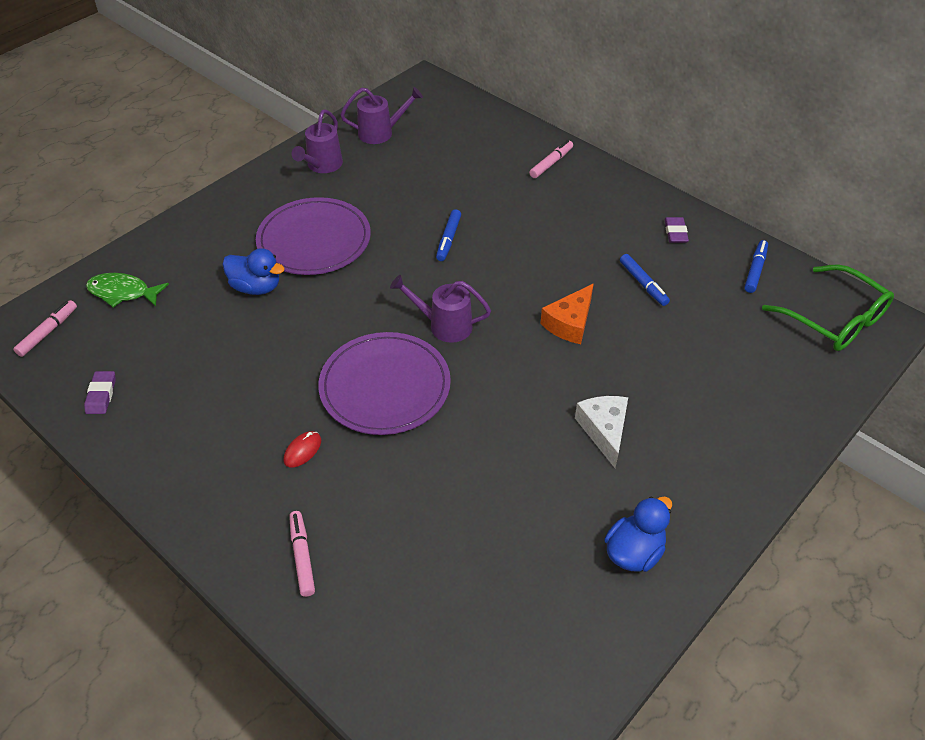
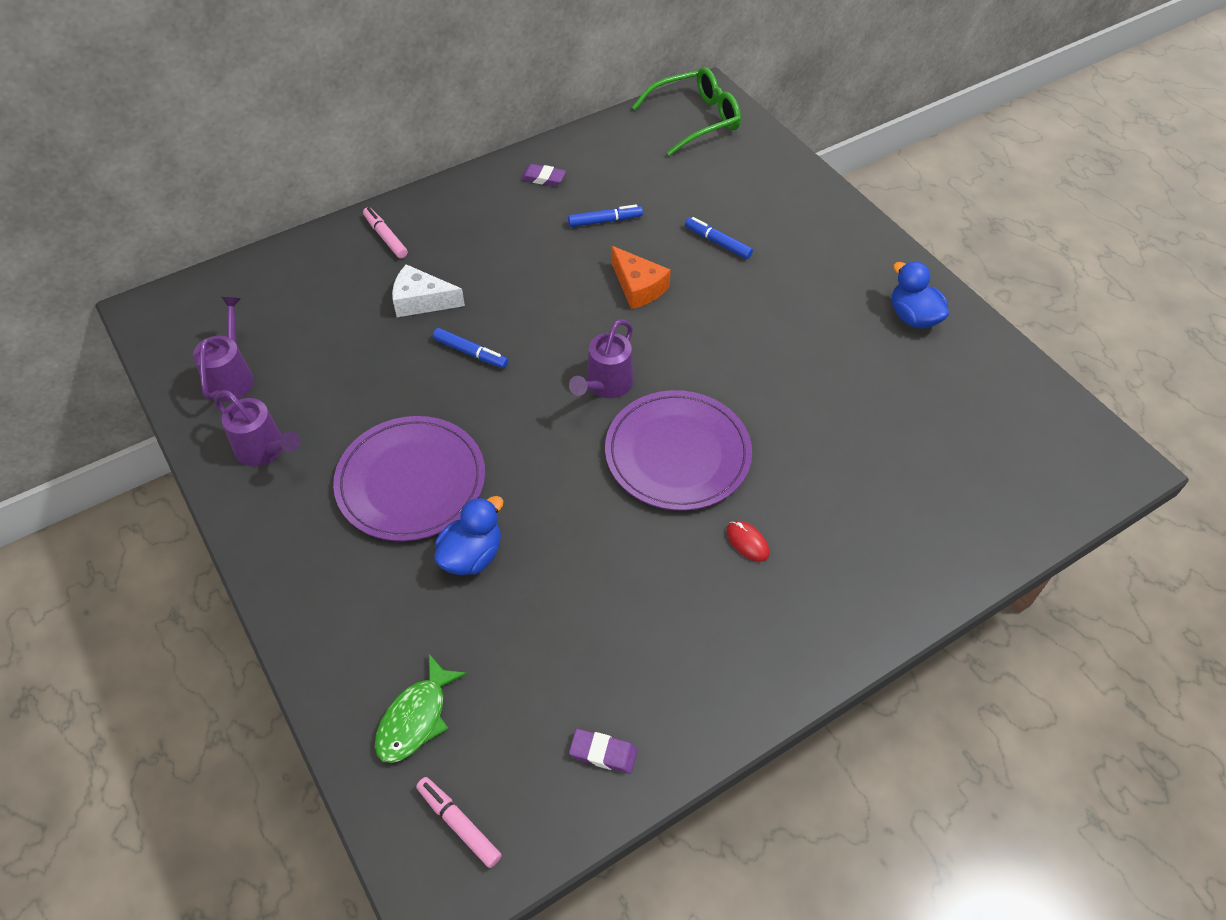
camera: 75 degrees left, 5 degrees up
pink marker [289,511,315,597] -> none
white cheese [575,396,628,468] -> white cheese moved to [392,264,465,317]
blue marker [744,240,768,293] -> blue marker moved to [685,217,753,259]

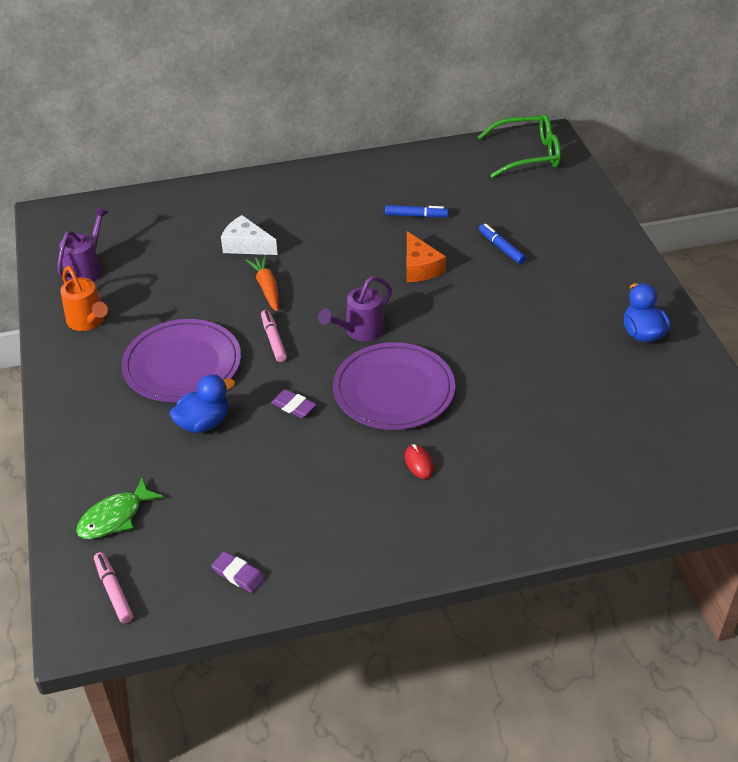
camera: 20 degrees right, 10 degrees down
purple watering can [214,390,300,466] -> orange watering can [60,266,108,331]
pink marker [363,207,408,258] -> pink marker moved to [261,310,287,362]
blue marker [433,328,508,368] -> orange carrot [246,255,279,312]
purple eraser [520,164,566,186] -> purple eraser moved to [271,389,317,418]

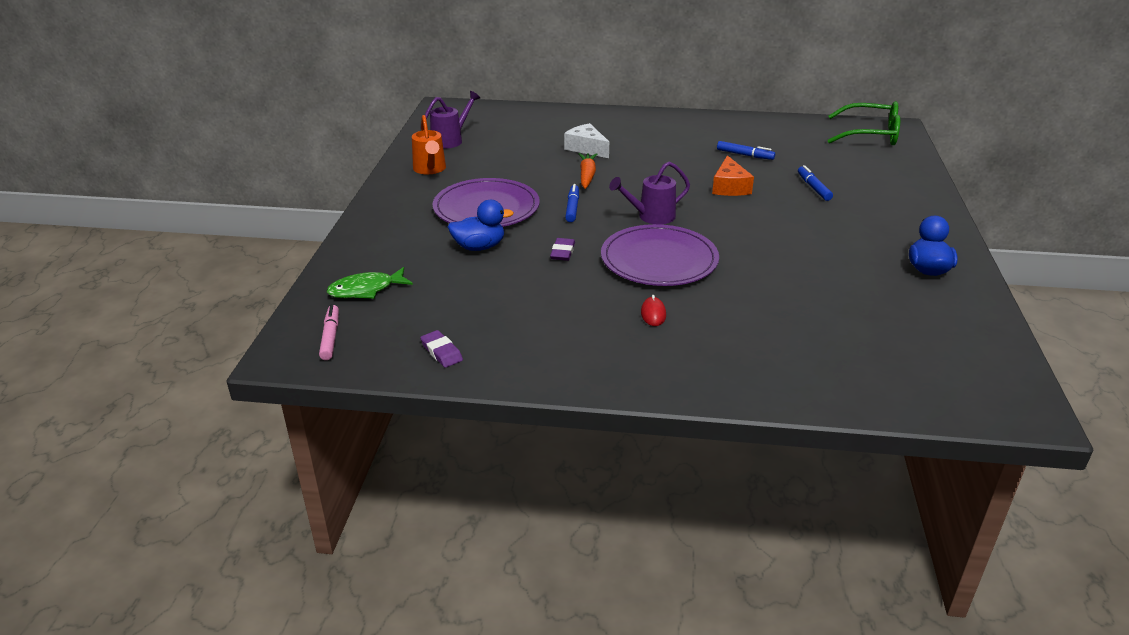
camera: 20 degrees right, 10 degrees down
pink marker [261,310,287,362] -> blue marker [565,184,579,222]
purple eraser [271,389,317,418] -> purple eraser turned 45 degrees clockwise [550,238,575,261]

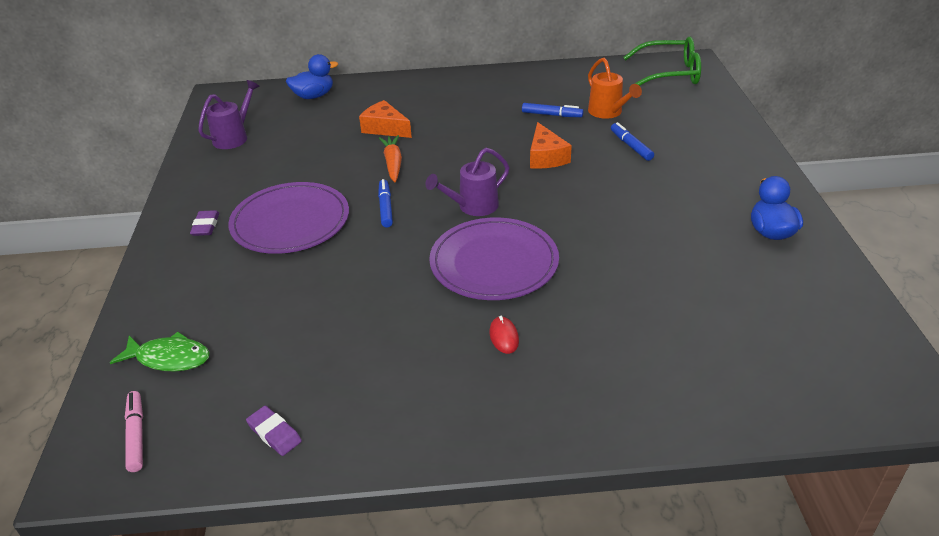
camera: 10 degrees left, 5 degrees up
green fish [327,267,413,299] -> green fish turned 135 degrees counterclockwise [110,332,210,372]
orange watering can [412,115,446,174] -> orange watering can moved to [588,58,642,119]
blue duck [448,200,514,251] -> blue duck moved to [286,54,338,99]
purple eraser [550,238,575,261] -> purple eraser moved to [190,210,219,236]
white cheese [564,123,609,158] -> orange cheese [359,100,412,138]

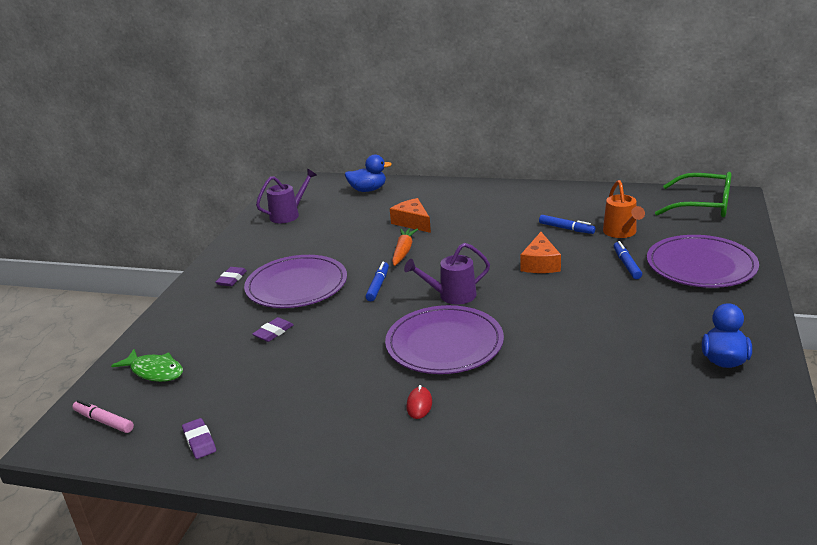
camera: 20 degrees right, 10 degrees down
pink marker [125,391,143,472] -> pink marker turned 60 degrees counterclockwise [72,400,134,433]
none -> purple eraser [252,317,293,342]
none -> purple plate [647,235,759,288]

